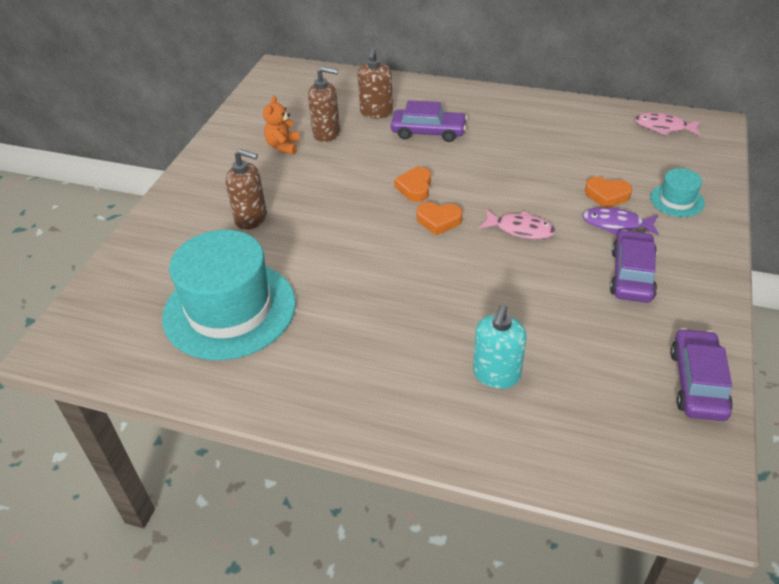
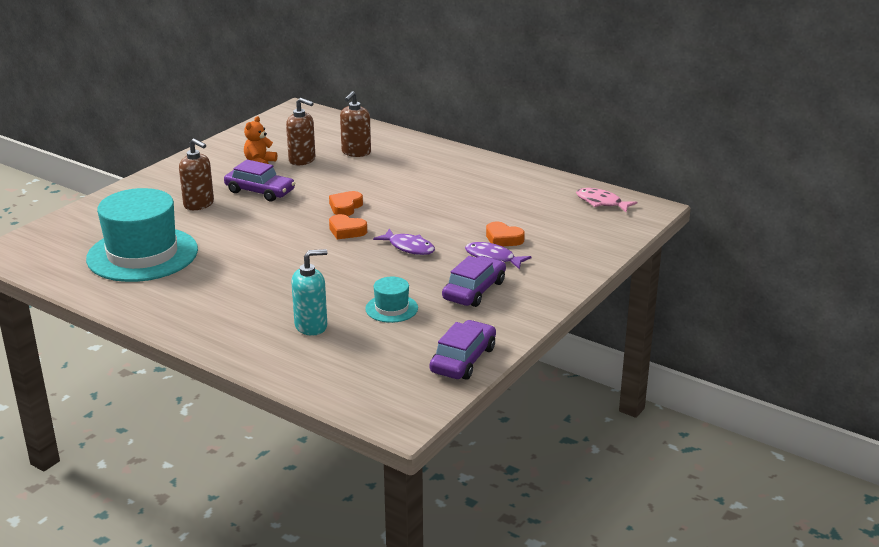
camera: 15 degrees right, 15 degrees down
purple car [391,100,468,142] -> purple car moved to [224,160,295,202]
turquoise soap dispenser [473,305,527,389] -> turquoise soap dispenser turned 150 degrees counterclockwise [291,249,327,336]
pink fish [479,209,555,239] -> purple fish [373,228,435,255]
turquoise hat [650,168,705,217] -> turquoise hat moved to [365,277,418,323]

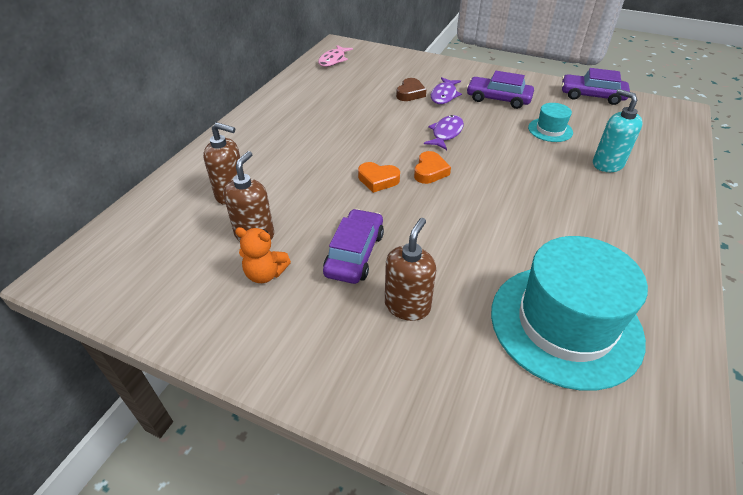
camera: 100 degrees left, 15 degrees up
orange heart [486,222,525,247] -> brown heart [396,78,426,101]

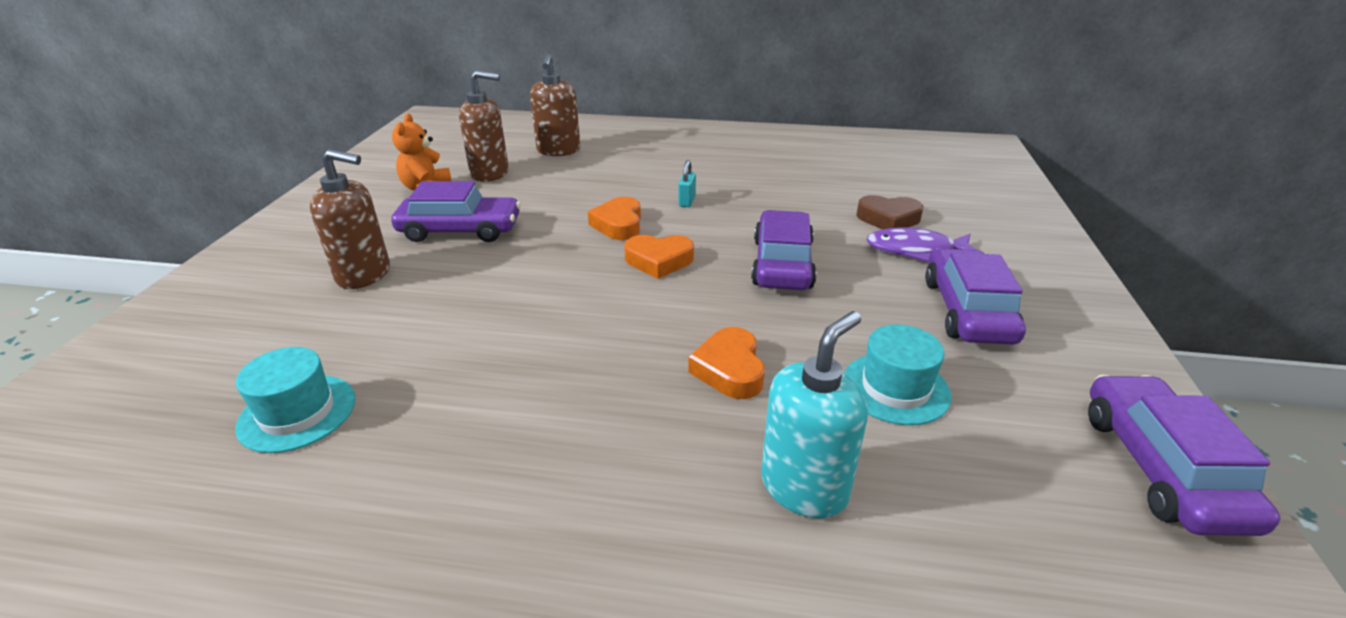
camera: 75 degrees right, 10 degrees down
pink fish [318,45,353,67] -> none
purple fish [424,115,464,150] -> purple car [751,210,817,290]
turquoise hat [491,236,648,391] -> turquoise hat [235,347,355,453], size x0.45
none -> turquoise padlock [679,160,696,207]
none -> orange heart [688,327,765,399]

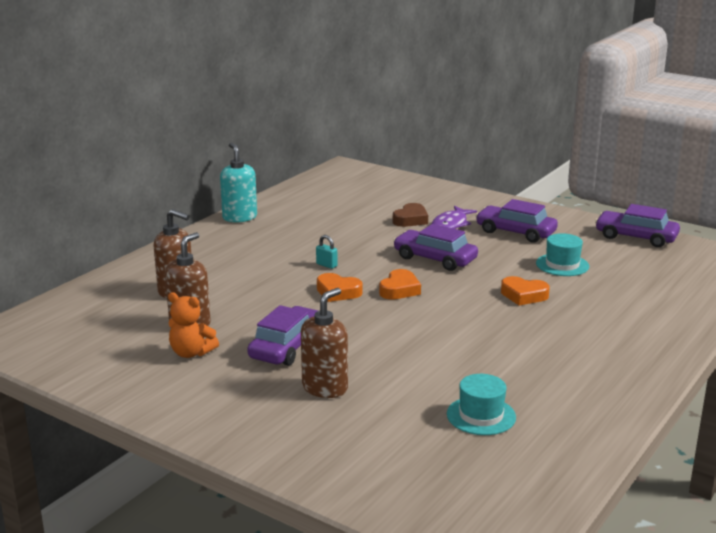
camera: 65 degrees left, 10 degrees down
turquoise soap dispenser [761,311,868,518] -> turquoise soap dispenser moved to [220,143,257,223]

